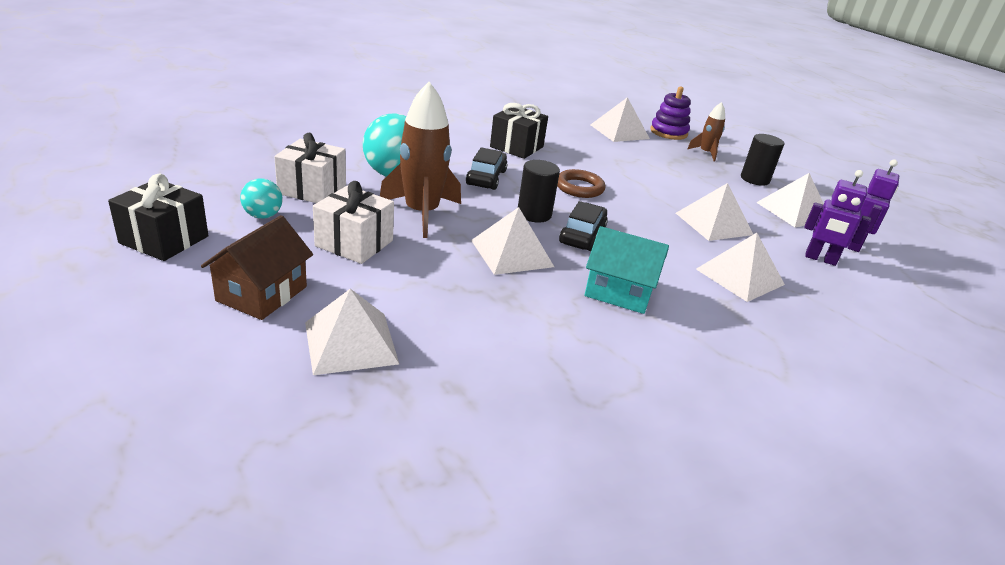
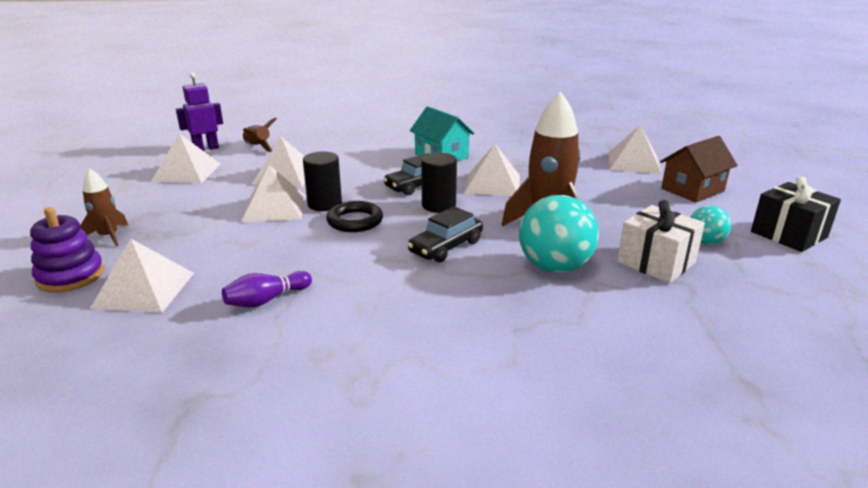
camera: 145 degrees left, 5 degrees down
white gift [313,181,394,264] -> none
black gift [490,103,548,159] -> none
brown ring [557,169,605,198] -> black ring [326,201,383,232]
white pyramid [696,233,785,302] -> white pyramid moved to [241,165,305,222]
black cylinder [741,134,784,186] -> black cylinder moved to [303,151,342,211]
purple robot [804,170,871,266] -> brown rocket [243,117,277,152]
none -> purple bowling pin [222,271,312,307]

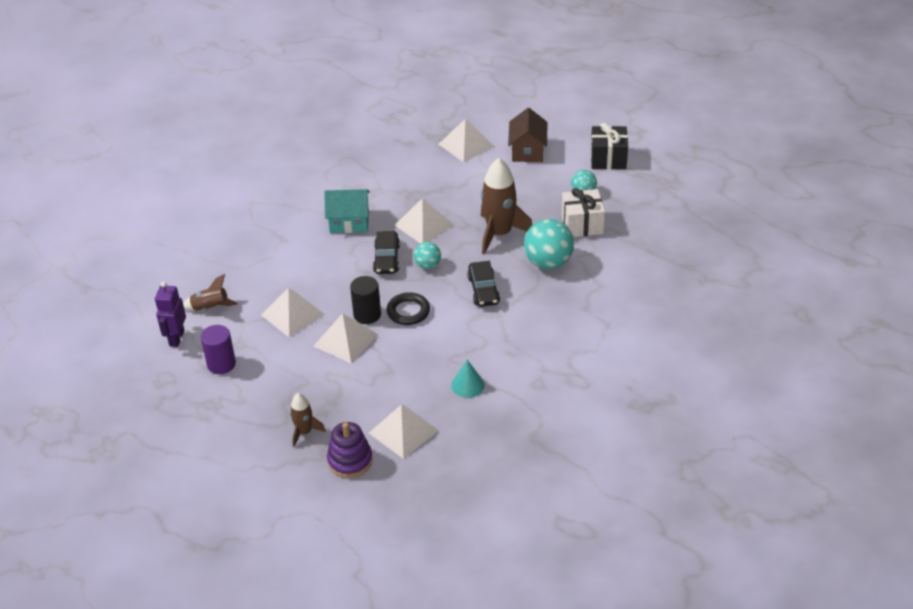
camera: 50 degrees left, 15 degrees up
white pyramid [151,133,220,183] -> purple cylinder [201,325,236,374]
purple bowling pin [222,271,312,307] -> turquoise cone [451,360,485,398]
black cylinder [421,153,457,213] -> turquoise ball [414,242,441,269]

